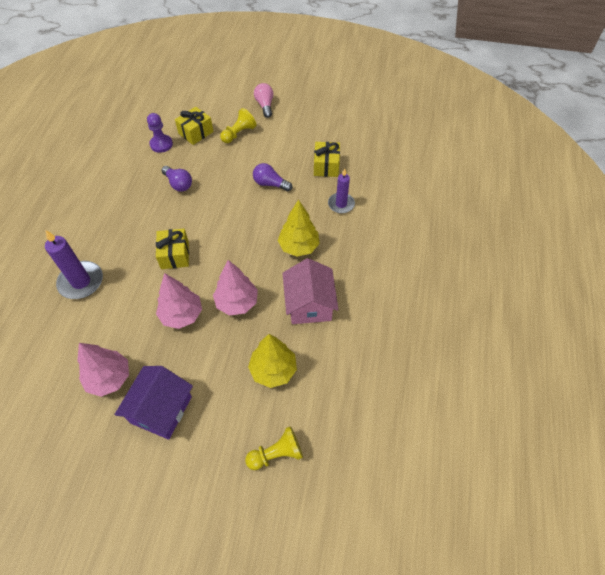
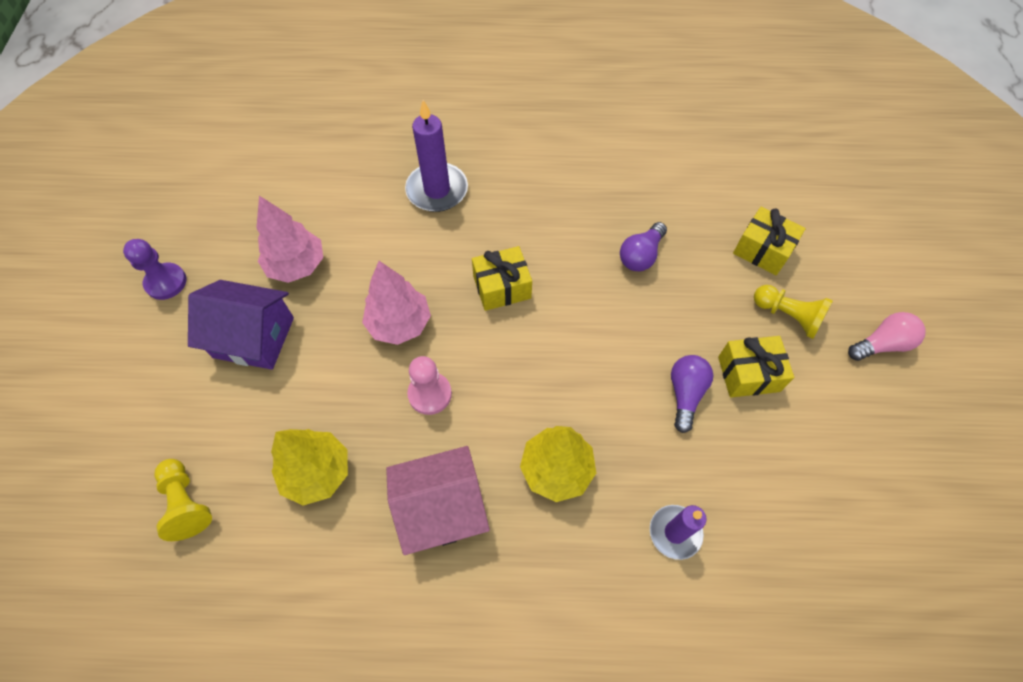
camera: 80 degrees right, 5 degrees up
purple pawn [147,113,173,153] -> purple pawn moved to [123,239,186,300]
pink tree [213,260,258,316] -> pink pawn [407,356,452,415]
yellow gift [314,142,340,177] -> yellow gift moved to [718,336,794,398]

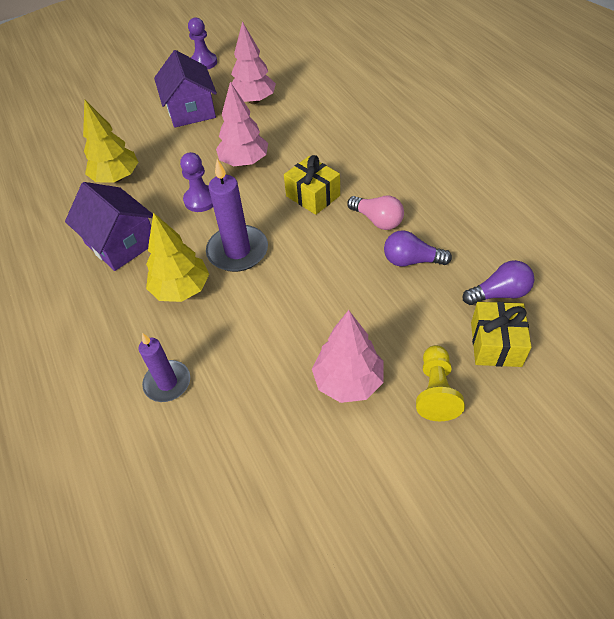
camera: 65 degrees right, 10 degrees down
yellow pawn [154,459,212,541] -> none
pink house [386,446,490,555] -> purple house [65,182,153,271]
purple candle [405,100,468,212] -> purple candle moved to [206,159,268,272]
pink pawn [407,356,452,415] -> purple pawn [180,152,213,212]
purple light bulb [671,355,713,433] -> purple light bulb moved to [463,260,534,305]
yellow gift [718,336,794,398] -> pink tree [312,310,384,403]
pink light bulb [848,312,925,361] -> pink light bulb moved to [347,196,404,230]

